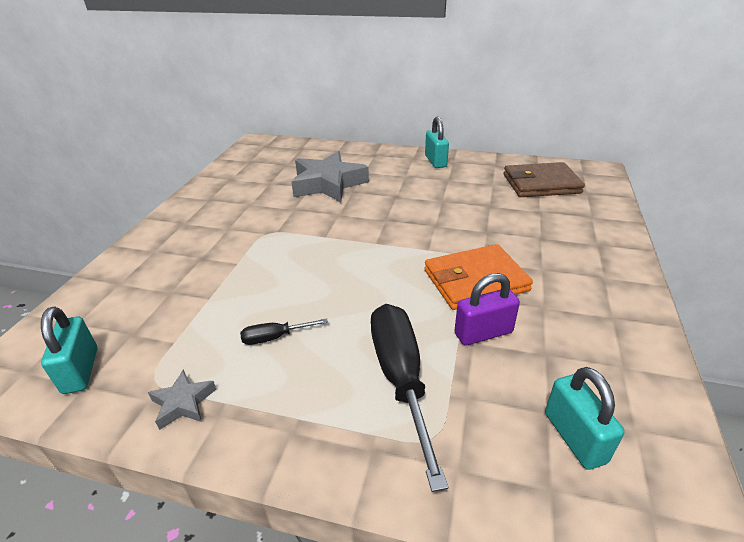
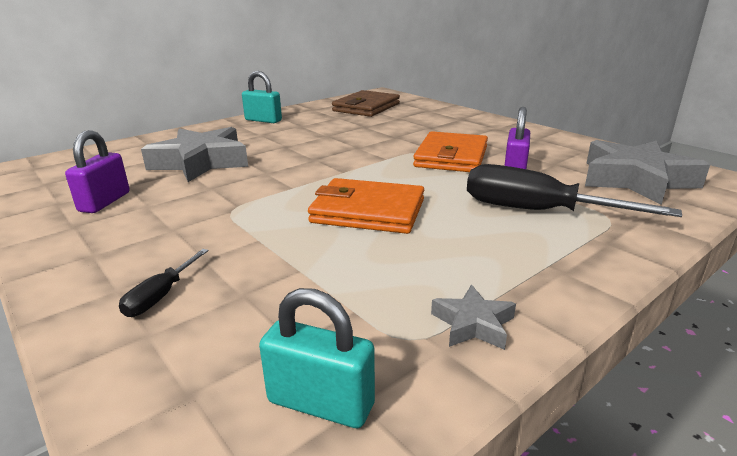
camera: 55 degrees left, 10 degrees down
black screwdriver [240,318,328,345] -> black screwdriver moved to [119,249,209,317]
turquoise padlock [545,367,624,470] -> grey star [585,140,710,205]
none -> purple padlock [65,130,130,213]
none -> orange wallet [308,178,424,234]

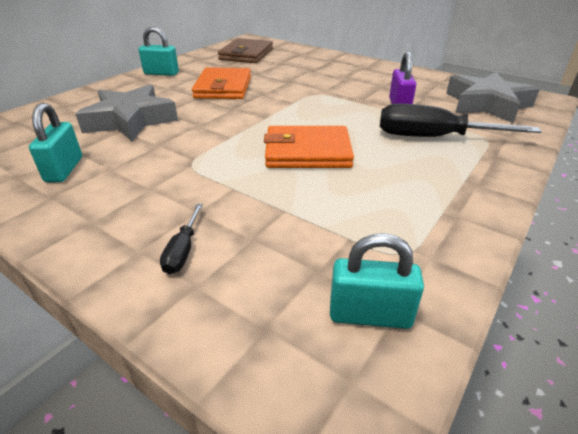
camera: 15 degrees left, 10 degrees up
purple padlock [65,130,130,213] -> turquoise padlock [29,103,82,182]
orange wallet [413,131,488,172] -> orange wallet moved to [192,67,251,99]
grey star [431,285,516,350] -> none

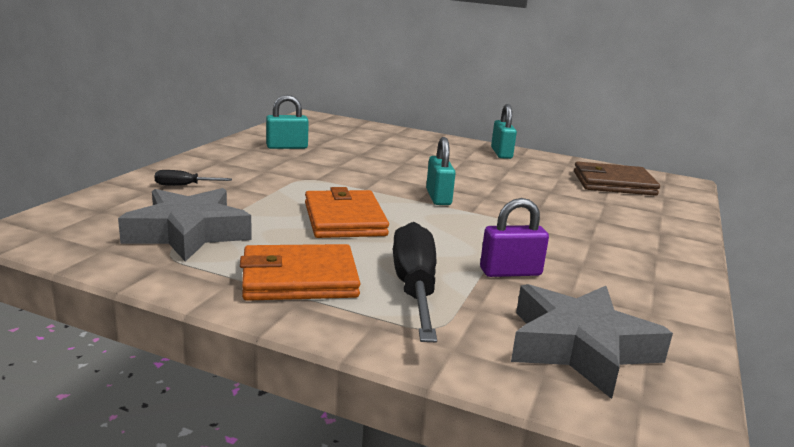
camera: 75 degrees right, 15 degrees down
grey star [76,84,178,141] -> grey star moved to [118,188,252,262]
orange wallet [192,67,251,99] -> orange wallet moved to [240,244,360,301]
turquoise padlock [330,233,424,329] -> turquoise padlock moved to [426,137,456,205]

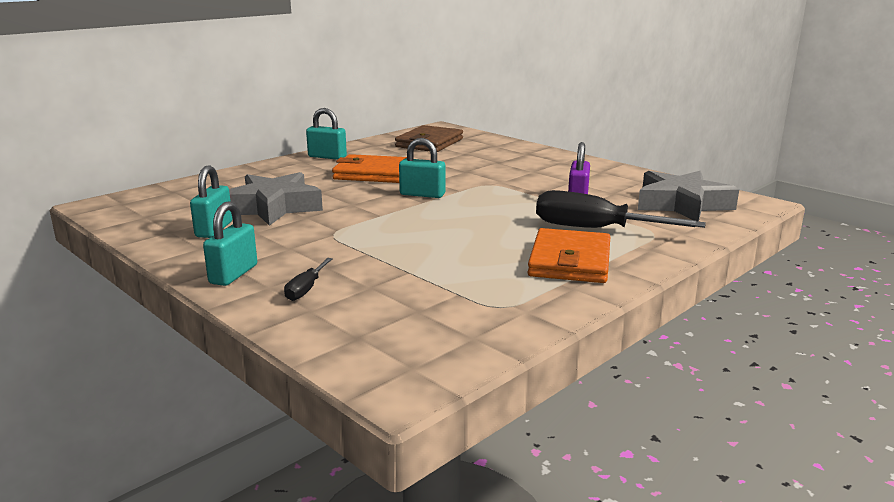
camera: 65 degrees left, 0 degrees up
grey star [118,188,252,262] -> grey star moved to [229,172,323,226]
orange wallet [305,187,389,238] -> orange wallet moved to [332,154,407,183]
none -> turquoise padlock [203,201,257,286]

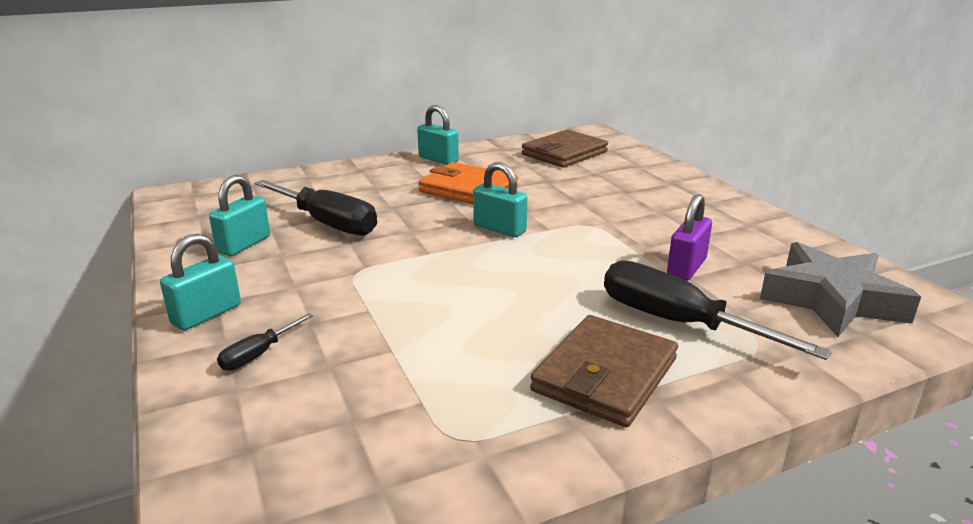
camera: 20 degrees right, 5 degrees up
grey star [229,172,323,226] -> black screwdriver [254,180,377,236]
orange wallet [527,228,610,283] -> brown wallet [530,315,678,427]

